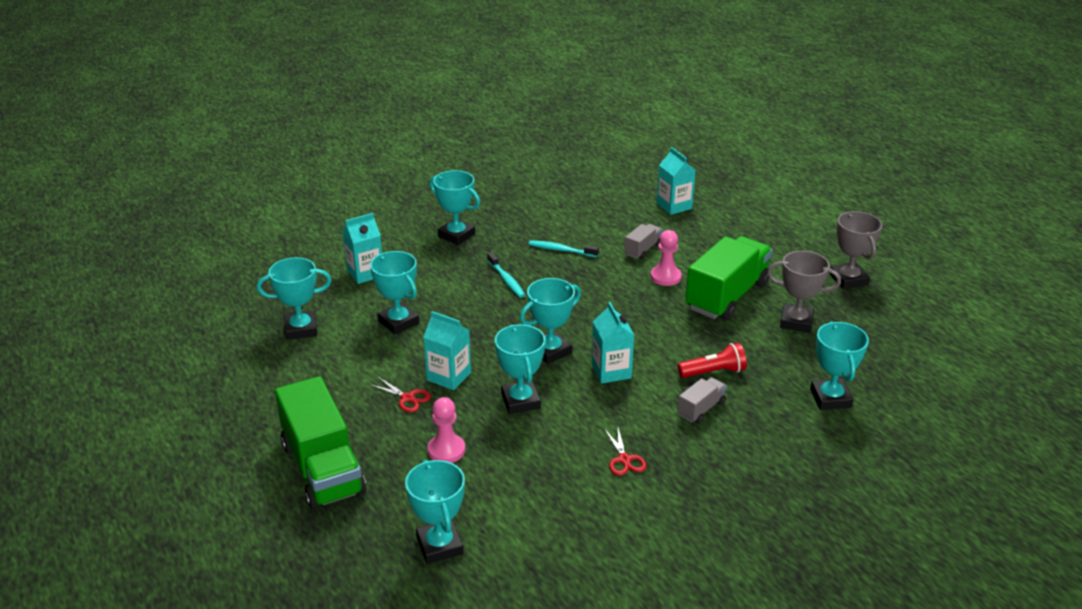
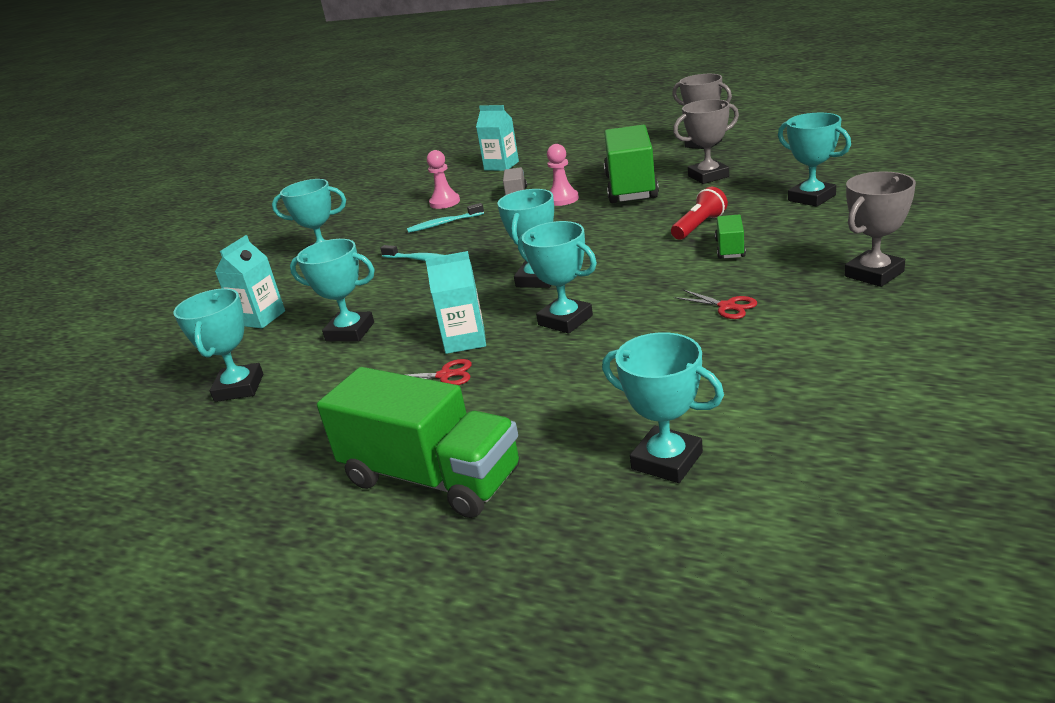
camera: 30 degrees left, 5 degrees down
turquoise trophy [257,257,332,340] -> turquoise trophy turned 45 degrees counterclockwise [173,288,263,402]
pink pawn [428,397,465,463] -> pink pawn moved to [427,150,460,209]
turquoise carton [592,302,635,384] -> none
grey truck [677,377,727,423] -> green truck [715,215,746,259]
none -> grey trophy [845,171,916,287]

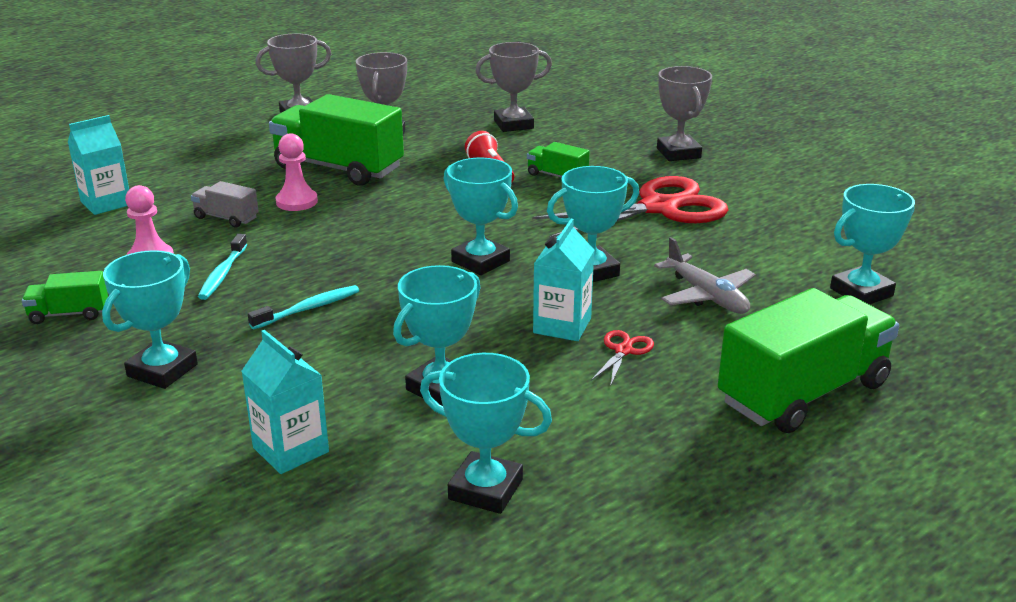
camera: 70 degrees left, 0 degrees up
red scissors [674,289,757,319] -> red scissors [532,176,728,238], size x2.47
turquoise trophy [778,113,851,207] -> grey trophy [475,42,552,132]
none -> green truck [22,271,108,324]
none -> grey plane [654,237,756,314]

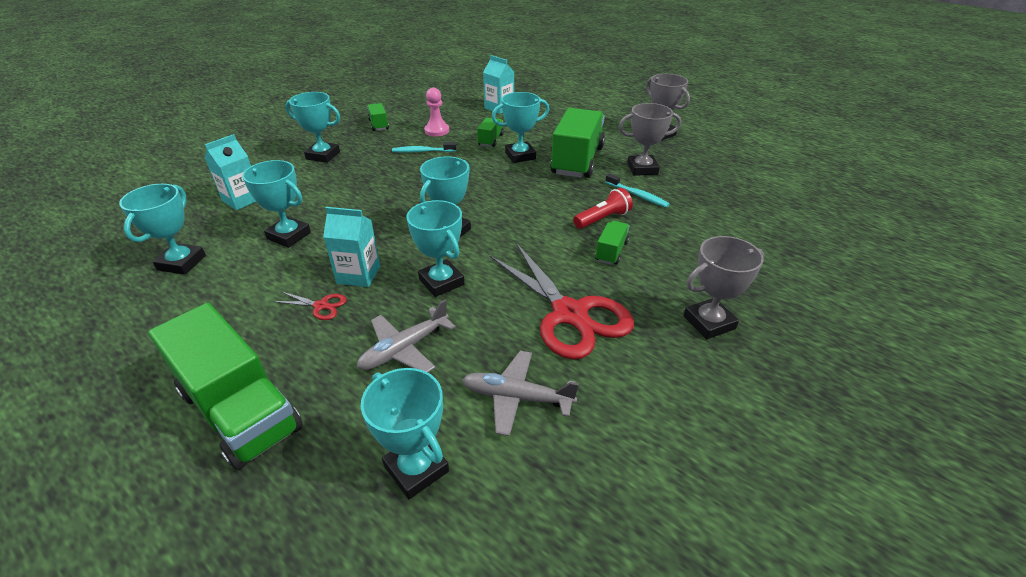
camera: 80 degrees right, 10 degrees up
grey truck [191,181,259,228] -> green truck [477,117,504,147]
turquoise toothbrush [248,285,359,329] -> turquoise toothbrush moved to [605,173,670,208]
pink pawn [276,133,318,211] -> turquoise trophy [492,92,549,163]
grey trophy [475,42,552,132] -> none
none -> grey plane [462,351,579,436]

